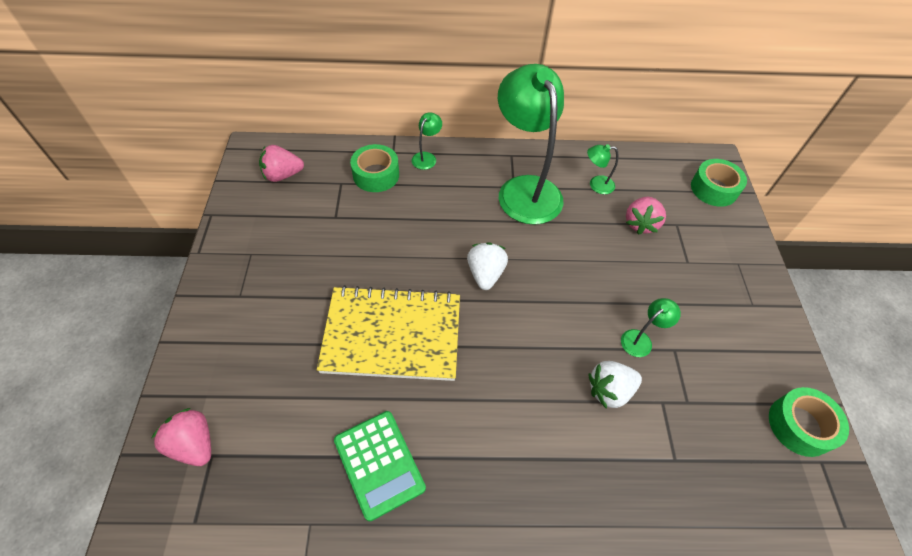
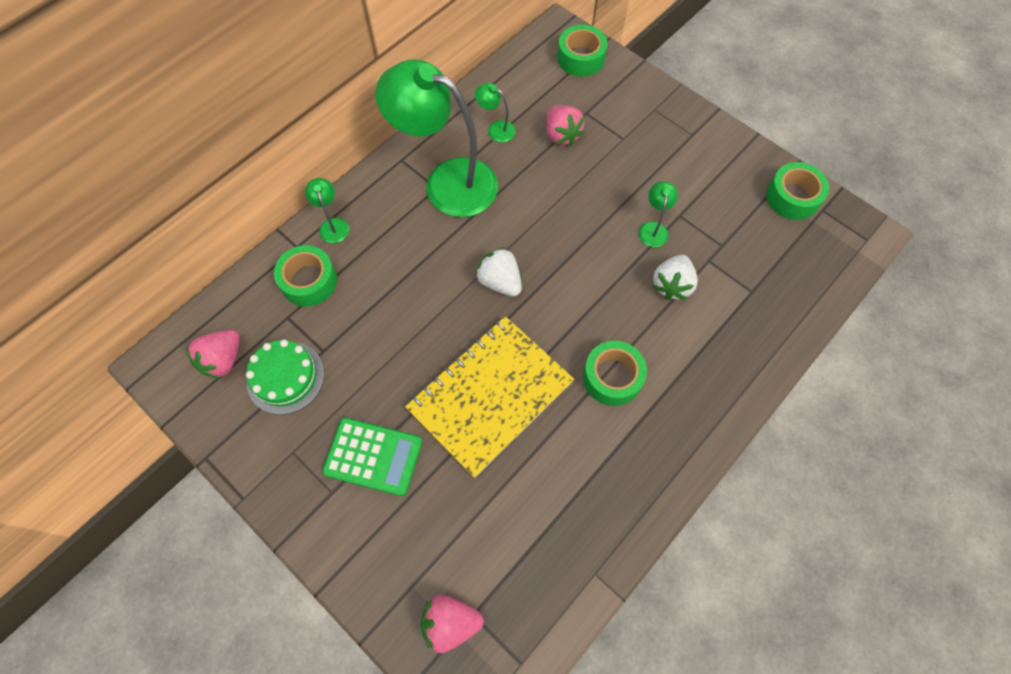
camera: 45 degrees left, 10 degrees up
green calculator [334,411,426,521] -> green calculator moved to [322,418,422,496]
green lamp [587,144,619,194] -> green lamp turned 75 degrees clockwise [475,83,516,142]
none -> green cake [246,340,324,415]
none -> green tape [583,341,647,406]

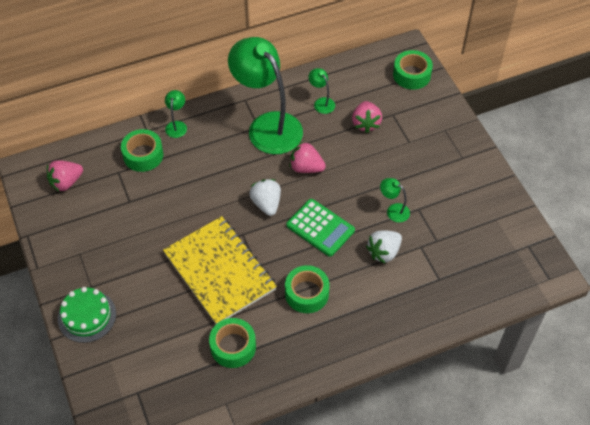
camera: 25 degrees right, 10 degrees down
green cake [246,340,324,415] -> green cake moved to [58,287,116,343]
green calculator [322,418,422,496] -> green calculator moved to [286,199,355,257]
yellow notebook [405,316,574,478] -> yellow notebook turned 75 degrees clockwise [163,216,277,324]
pink strawberry [421,595,484,653] -> pink strawberry moved to [290,142,326,173]
green lamp [638,181,678,247] -> green lamp turned 90 degrees counterclockwise [380,178,410,222]
green tape [766,162,829,220] -> green tape moved to [209,318,256,368]

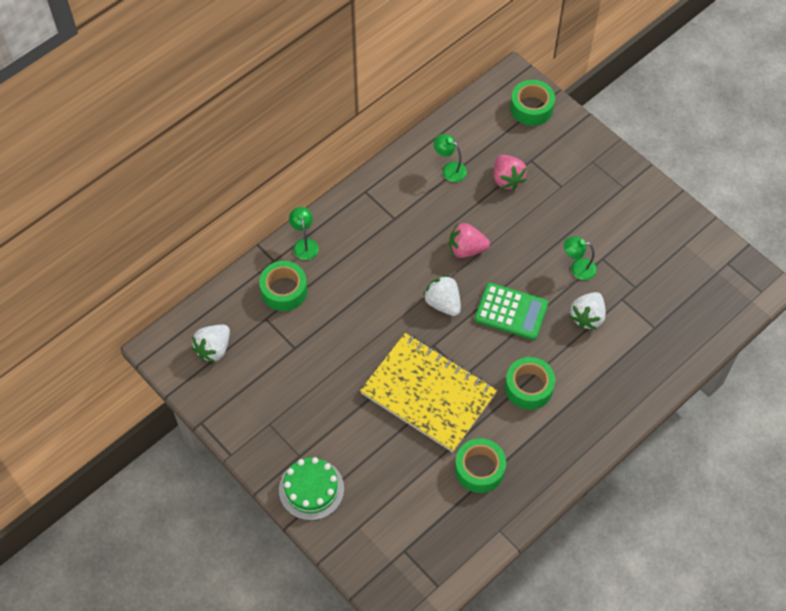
camera: 20 degrees left, 5 degrees up
pink strawberry [46,160,83,191] -> white strawberry [192,325,230,363]
green lamp [228,37,303,154] -> none

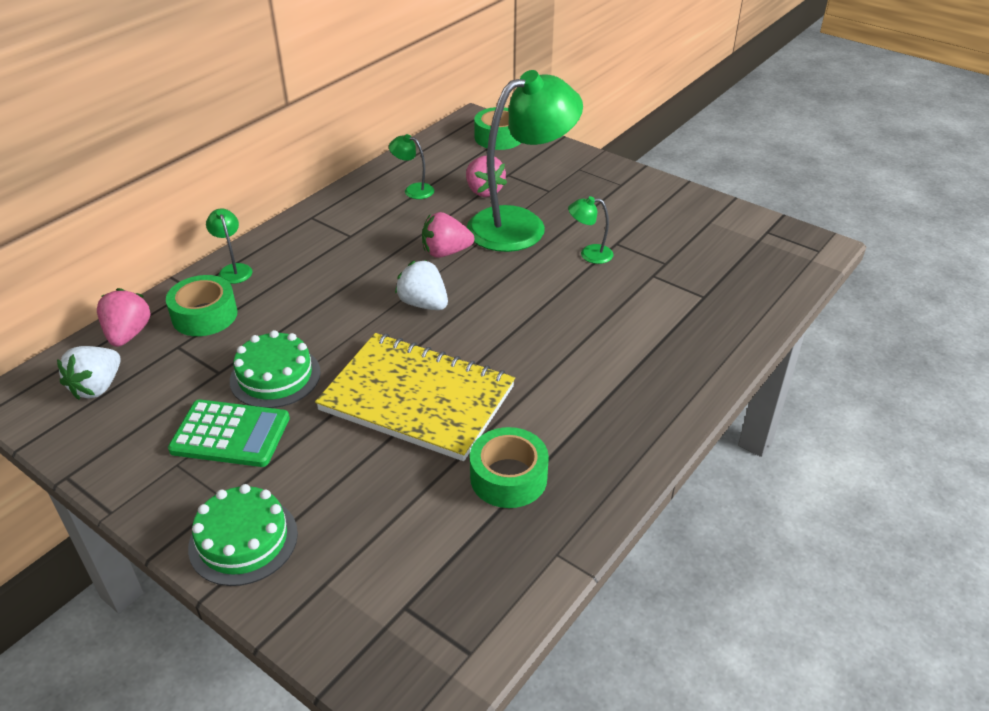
camera: 10 degrees left, 20 degrees down
green calculator [475,283,549,340] -> green calculator moved to [168,400,290,467]
green tape [505,357,555,410] -> none
white strawberry [570,292,606,330] -> none
none -> pink strawberry [97,288,151,347]
none -> green cake [230,330,321,408]
none -> green lamp [467,70,583,252]

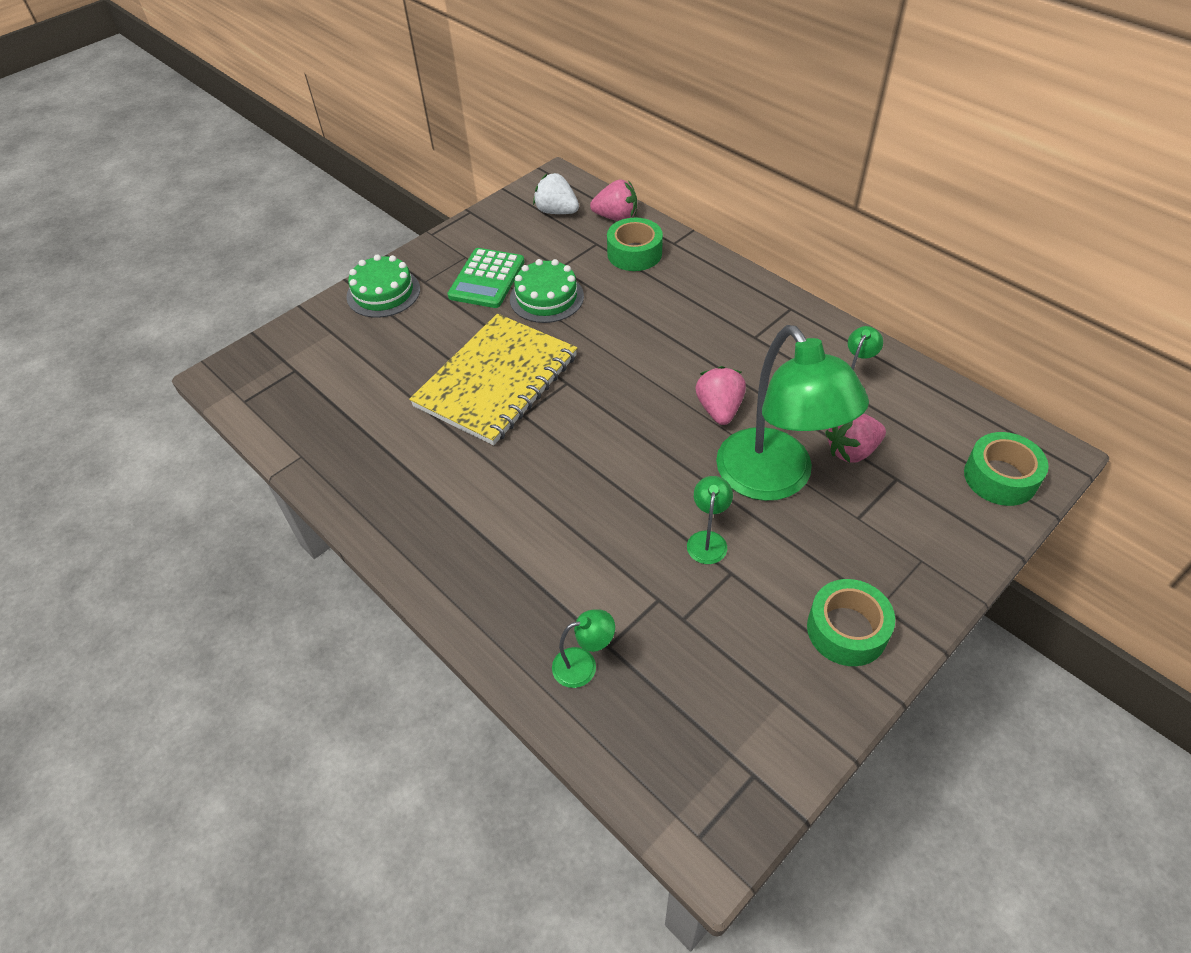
camera: 100 degrees right, 10 degrees up
green lamp [206,208,253,284] -> green lamp moved to [552,609,615,688]
white strawberry [395,260,448,310] -> none
green tape [470,427,549,508] -> green tape moved to [807,579,895,666]

